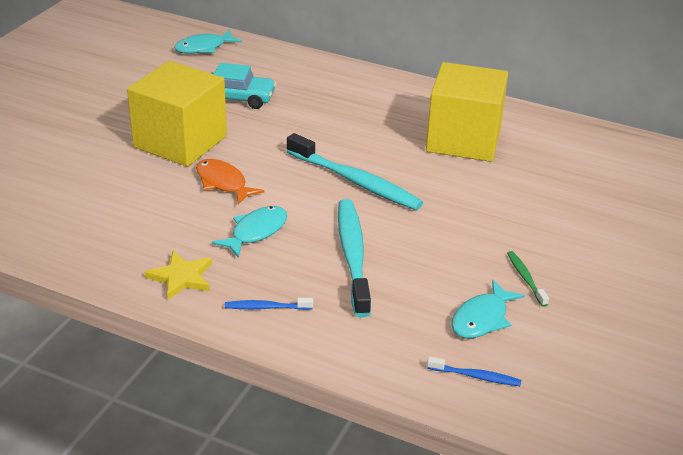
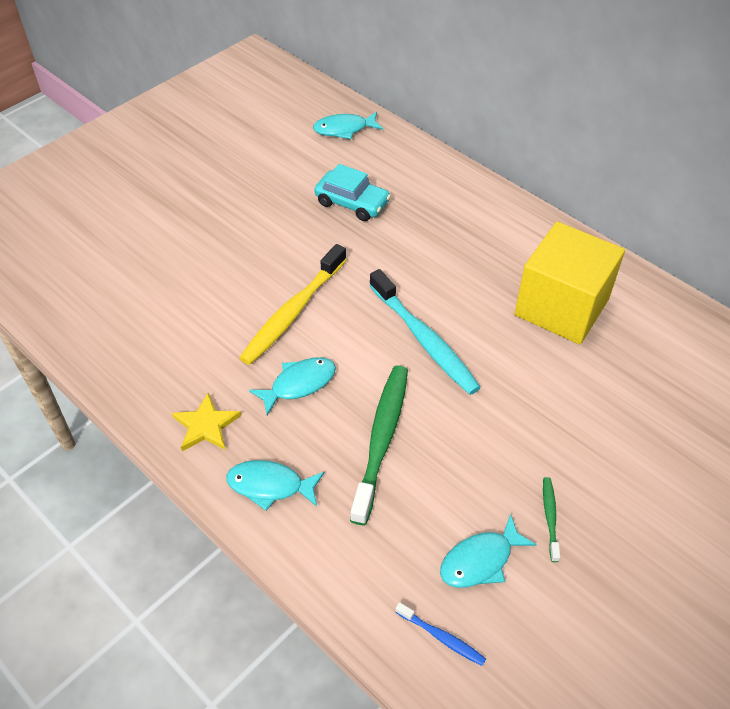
camera: 20 degrees right, 15 degrees up
yellow cube [127,61,227,167] -> none
orange fish [196,159,265,205] -> yellow toothbrush [239,244,347,365]
blue toothbrush [225,298,313,310] -> turquoise fish [226,460,324,511]
turquoise toothbrush [338,199,371,317] -> green toothbrush [350,365,408,525]

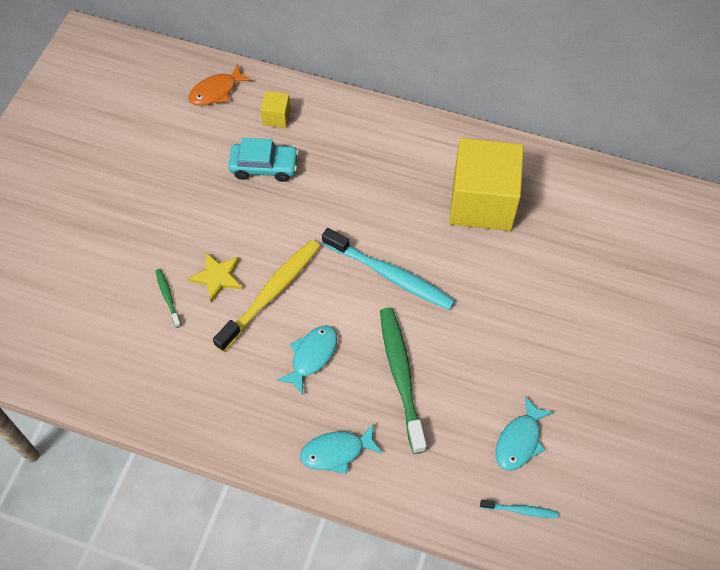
camera: 25 degrees left, 10 degrees up
yellow star [172,393,241,451] -> yellow star moved to [188,252,243,302]
yellow toothbrush [239,244,347,365] -> yellow toothbrush turned 150 degrees counterclockwise [213,240,320,352]
turquoise fish [313,112,383,139] -> orange fish [188,64,253,106]
blue toothbrush [395,602,486,666] -> turquoise toothbrush [480,500,558,518]
green toothbrush [543,477,560,562] -> green toothbrush moved to [156,269,182,328]
none -> yellow cube [261,91,291,128]

